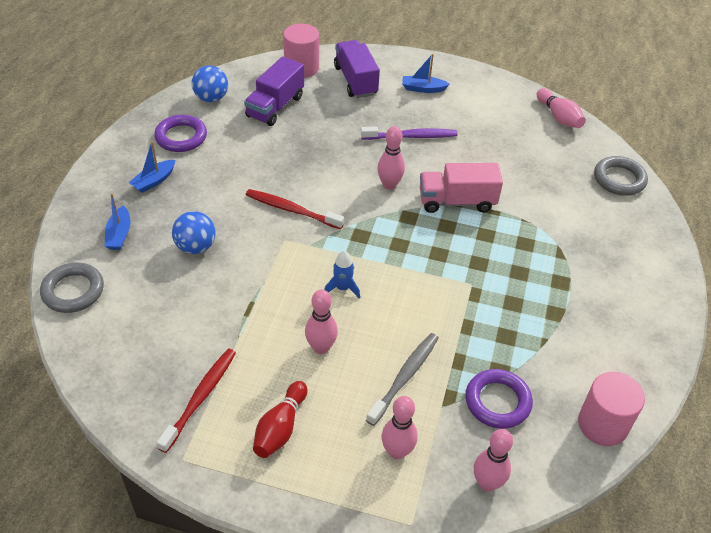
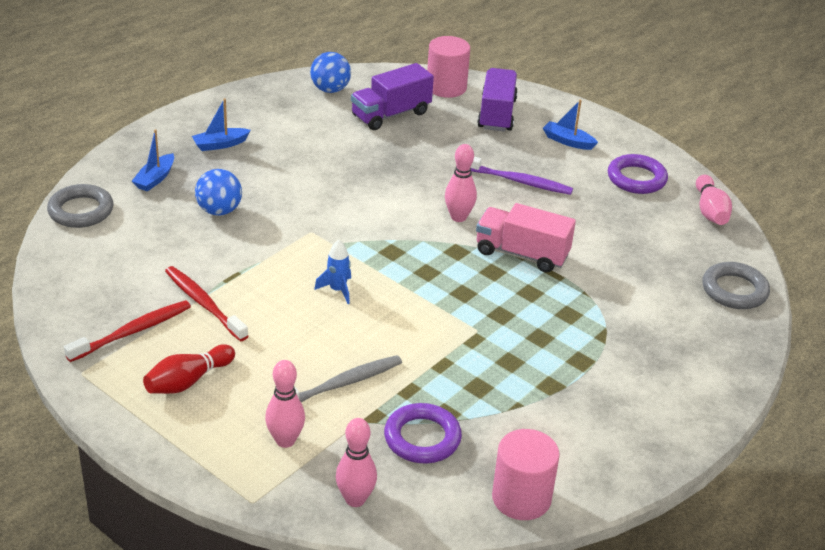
camera: 25 degrees right, 10 degrees down
purple ring [154,115,207,152] -> purple ring moved to [608,154,668,194]
red toothbrush [246,189,344,229] -> red toothbrush moved to [165,266,248,341]
pink bowling pin [305,289,338,354] -> none

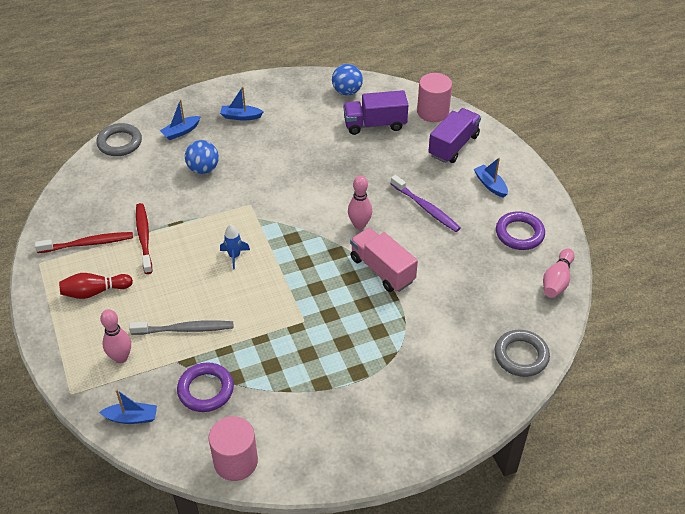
camera: 30 degrees right, 10 degrees up
pink bowling pin [336,418,377,507] -> blue boat [99,389,157,424]

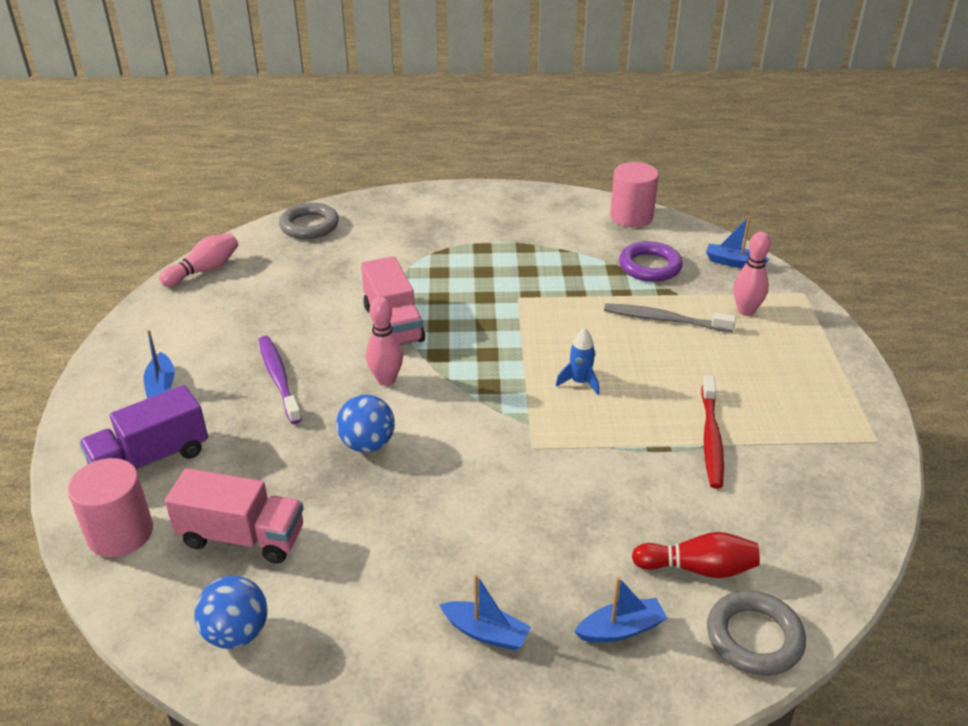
camera: 160 degrees left, 10 degrees down
red toothbrush [35,232,133,253] -> none
red bowling pin [59,273,133,299] -> red bowling pin moved to [632,532,760,578]
blue ball [185,140,219,174] -> blue ball moved to [336,394,395,453]
purple truck [343,90,408,135] -> pink truck [165,468,304,564]
purple ring [496,211,545,250] -> none

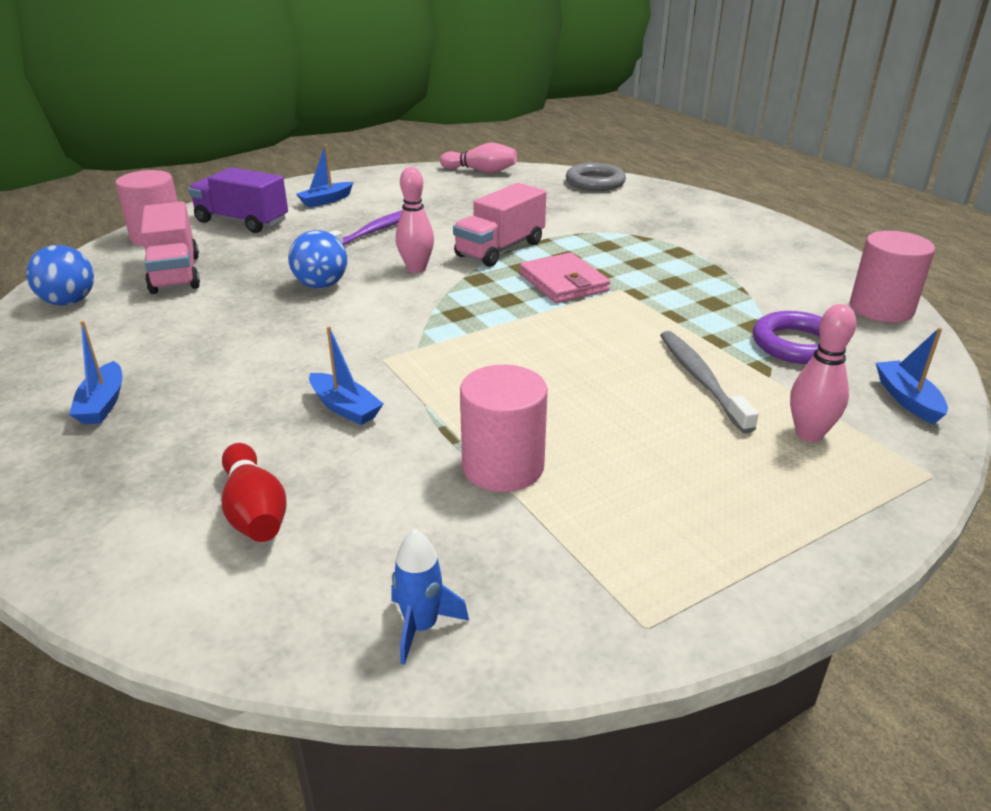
camera: 60 degrees right, 5 degrees down
blue rocket [556,328,599,395] -> blue rocket moved to [391,529,469,665]
blue boat [574,577,667,642] -> blue boat moved to [309,326,383,425]
red toothbrush [701,375,724,489] -> pink cylinder [460,365,548,492]
grey ring [707,590,806,676] -> none
none -> pink wallet [519,253,610,303]

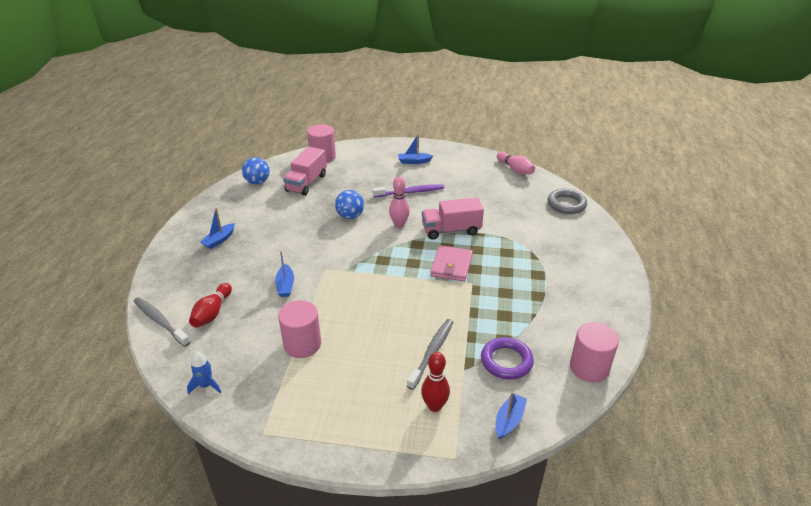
camera: 40 degrees right, 5 degrees up
purple truck [188,167,288,233] -> none
pink bowling pin [790,304,857,442] -> red bowling pin [421,352,450,412]
none -> grey toothbrush [134,297,190,347]

